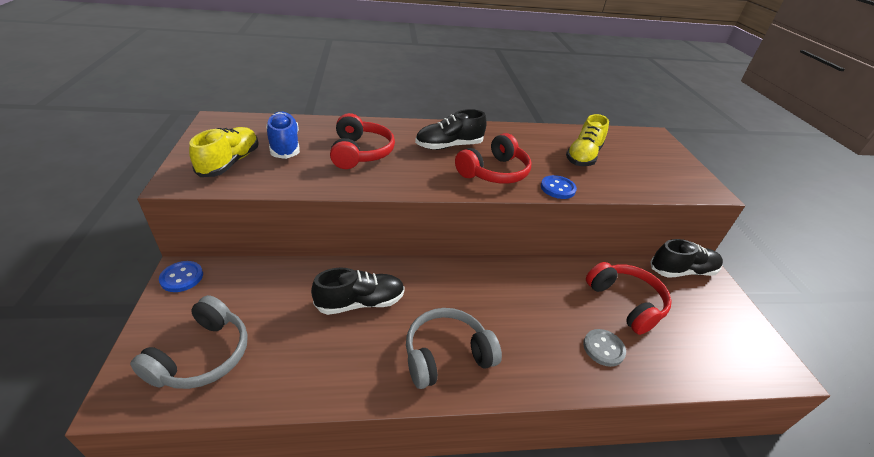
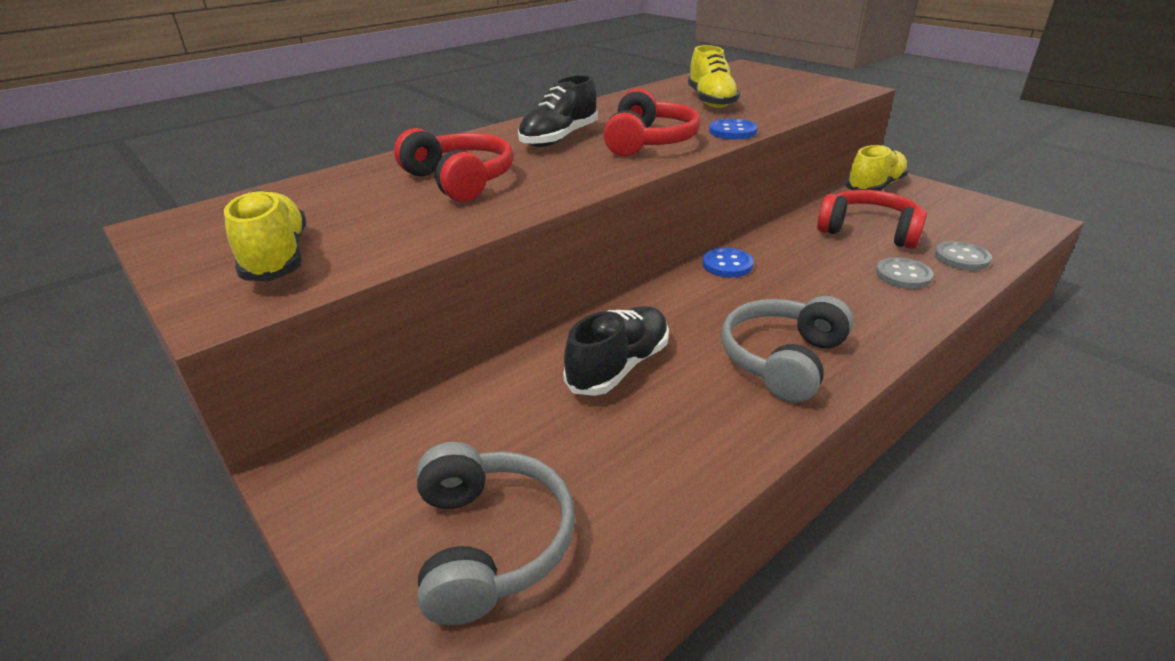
camera: 30 degrees left, 5 degrees down
blue button [159,261,203,292] -> blue button moved to [703,248,754,278]
blue shoe [266,111,300,159] -> none
black shoe [650,239,723,278] -> yellow shoe [845,145,909,191]
none -> grey button [935,241,992,271]

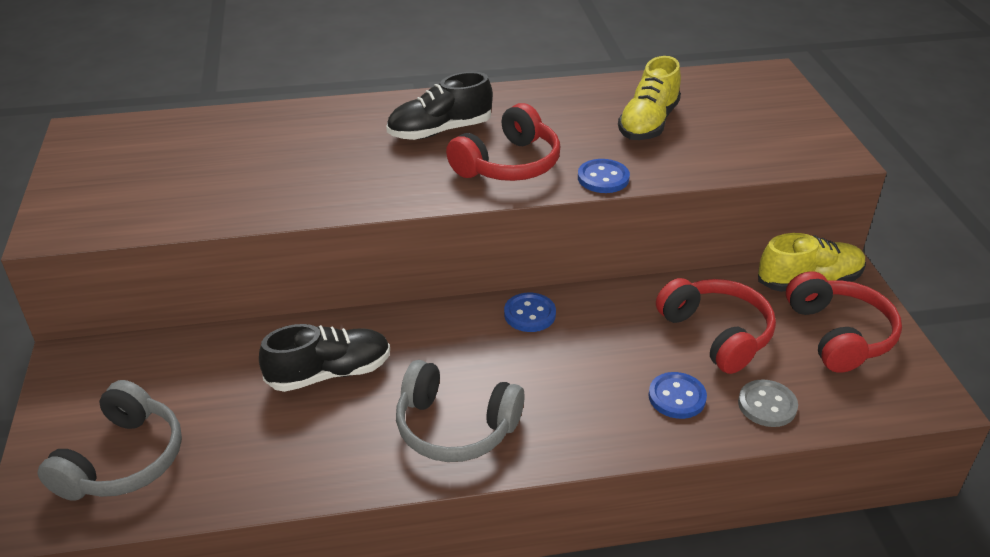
camera: 30 degrees right, 5 degrees up
yellow shoe [224,189,306,281] -> none
red headphones [394,128,513,202] -> red headphones moved to [786,271,902,373]
grey headphones [721,296,854,403] -> grey headphones turned 135 degrees counterclockwise [396,360,525,462]
grey button [876,257,934,289] -> blue button [648,372,707,419]

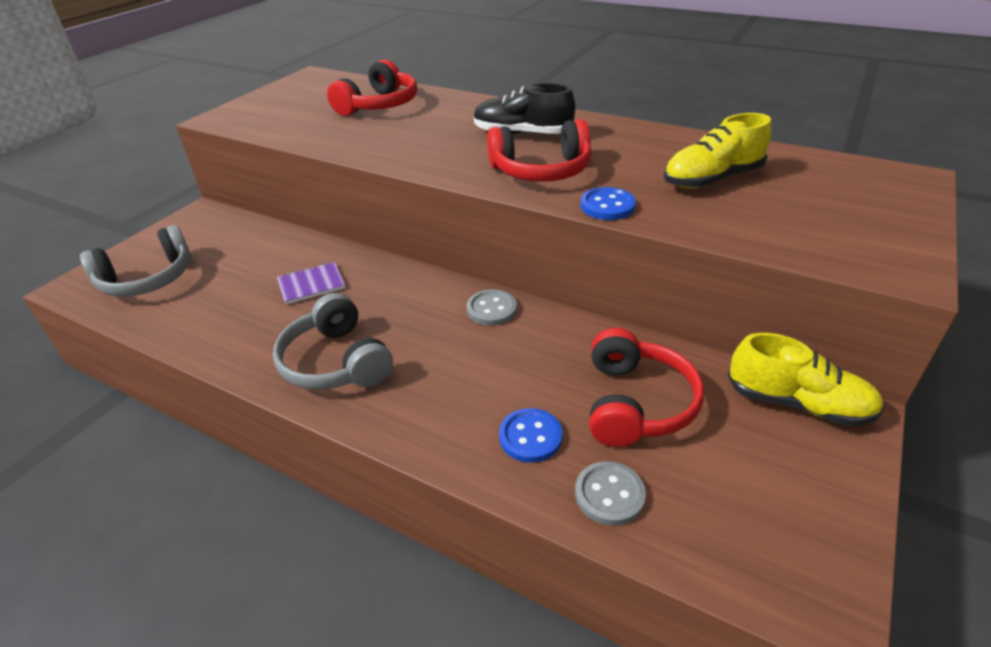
camera: 40 degrees right, 0 degrees up
black shoe [259,324,390,392] -> purple notebook [277,262,345,304]
blue button [504,293,556,332] -> grey button [467,289,517,326]
red headphones [786,271,902,373] -> red headphones moved to [327,59,417,116]

